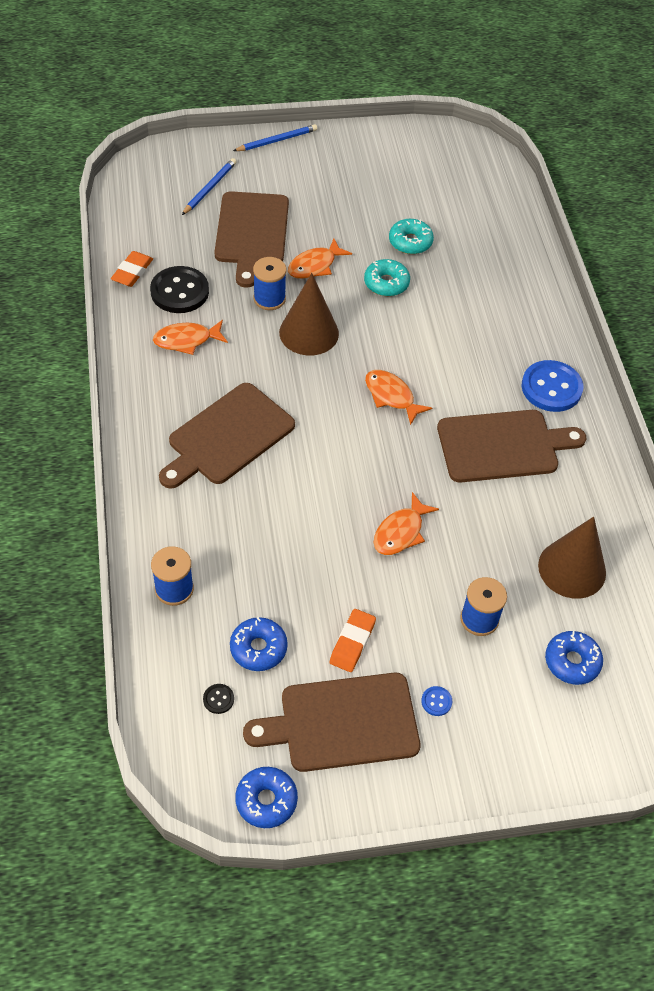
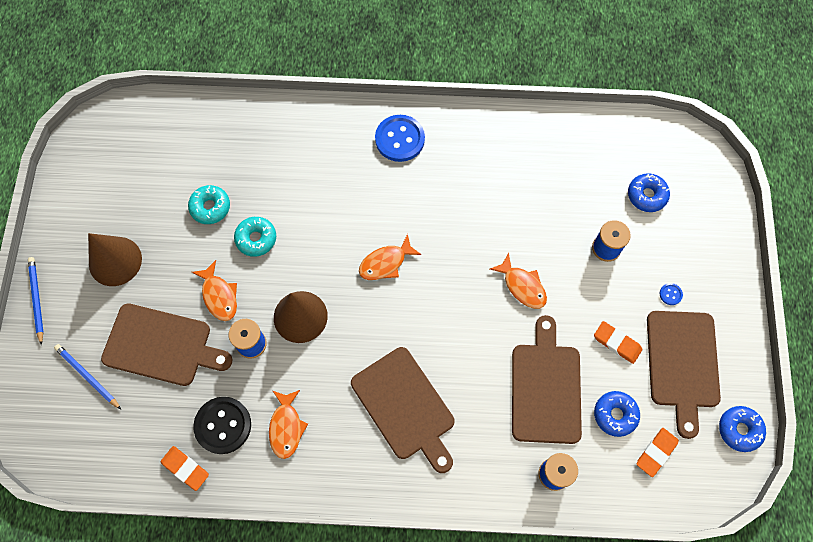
camera: 75 degrees left, 15 degrees up
black button [203,684,234,714] -> orange eraser [637,428,679,477]
brown cutting board [437,410,586,482] -> brown cutting board moved to [512,315,582,444]
brown cone [538,516,606,599] -> brown cone moved to [88,233,142,286]

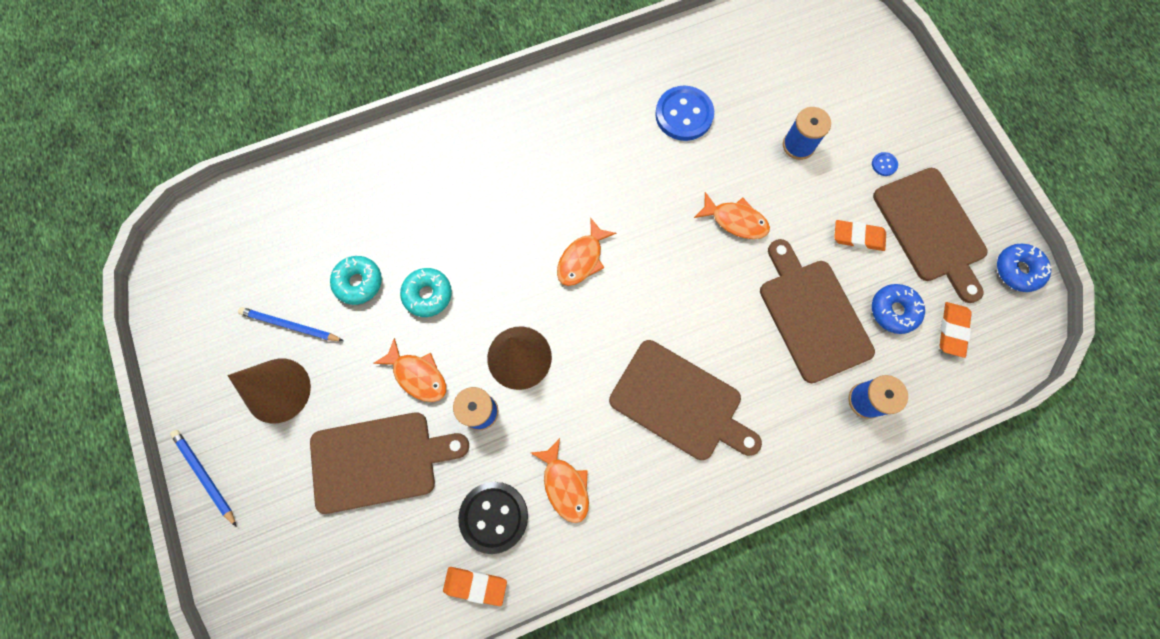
camera: 25 degrees left, 5 degrees up
blue pencil [54,344,121,409] -> blue pencil moved to [238,307,344,341]
blue button [375,115,425,162] -> blue button moved to [655,86,714,141]
blue donut [628,173,670,212] -> none

